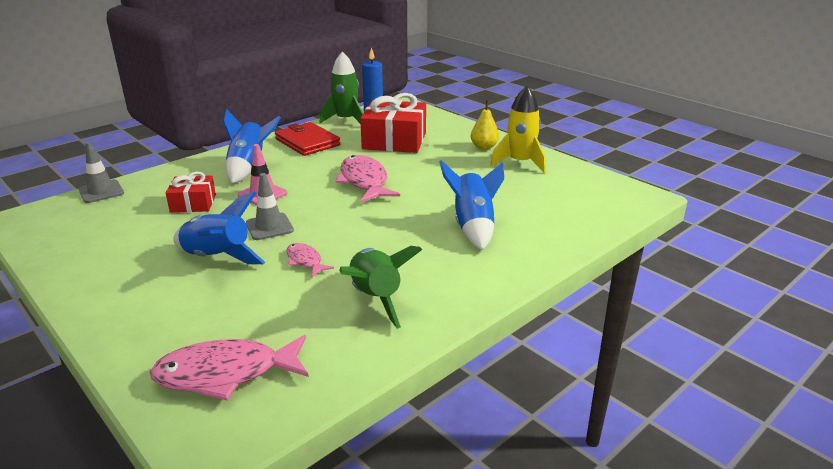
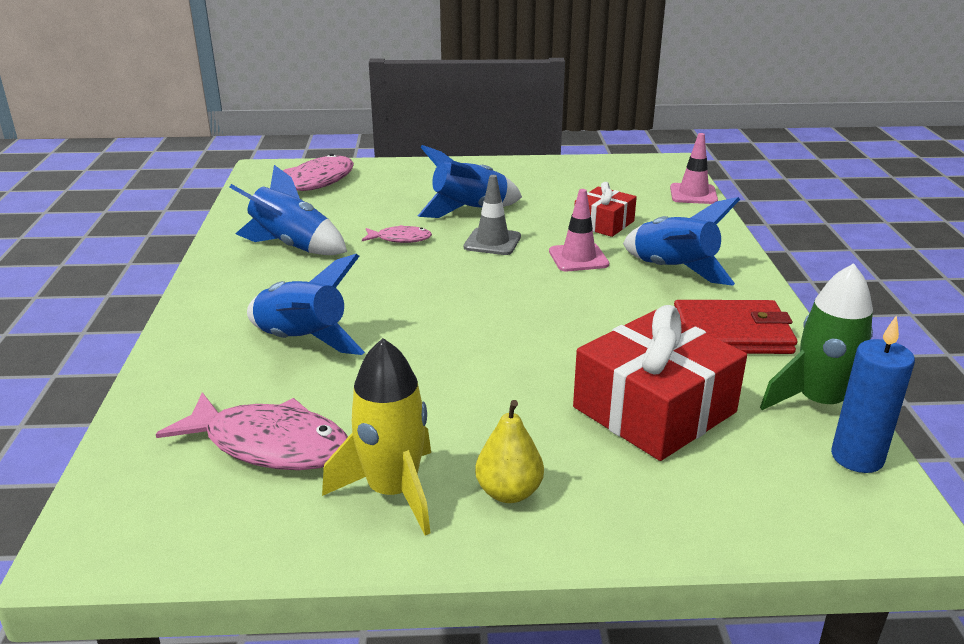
camera: 130 degrees right, 0 degrees up
grey traffic cone [79,142,124,203] -> pink traffic cone [670,133,718,204]
pink fish [335,155,400,203] -> pink fish moved to [156,392,348,470]
green rocket [339,246,423,329] -> blue rocket [229,165,347,255]

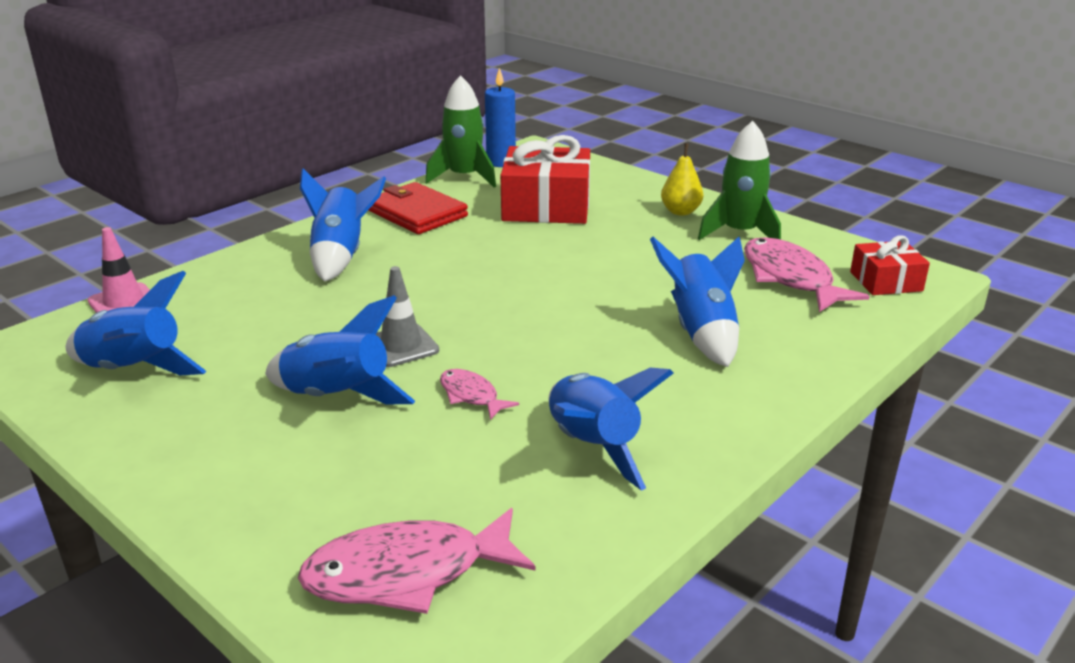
camera: 135 degrees left, 0 degrees up
yellow rocket [322,338,431,535] -> green rocket [698,121,781,240]
pink traffic cone [549,189,609,271] -> none
red gift [574,182,637,237] -> red gift moved to [850,235,930,295]
none -> blue rocket [66,271,206,375]

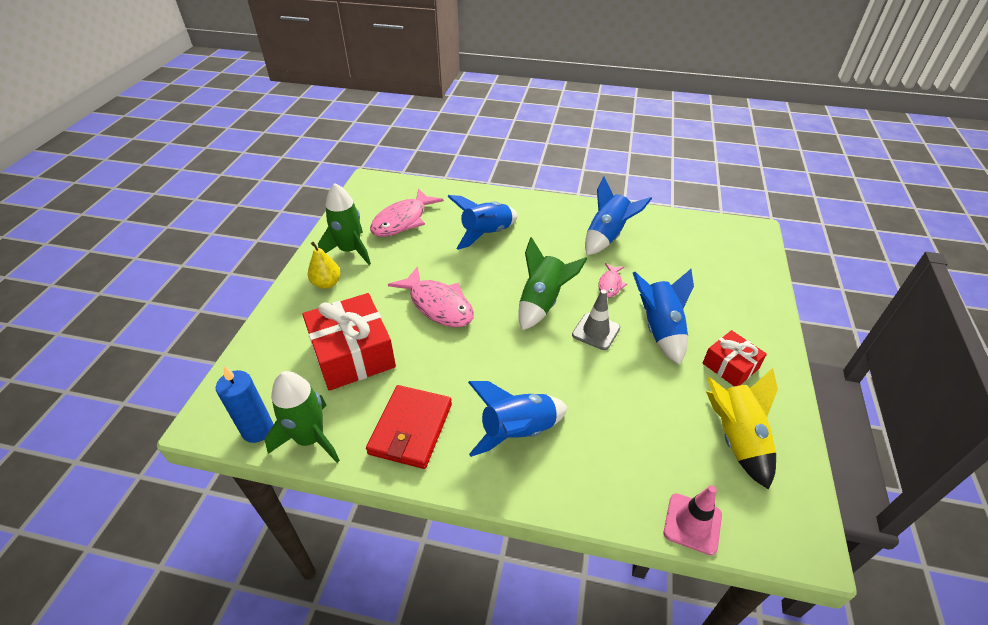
camera: 120 degrees left, 15 degrees up
blue rocket [66,271,206,375] -> yellow rocket [706,368,778,490]
pink fish [298,508,535,614] -> pink fish moved to [388,266,474,327]
red gift [850,235,930,295] -> red gift moved to [703,330,767,387]
none -> green rocket [518,237,587,330]

